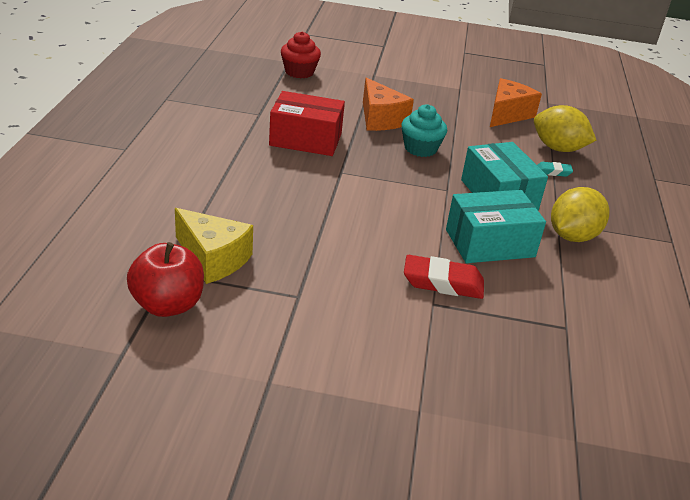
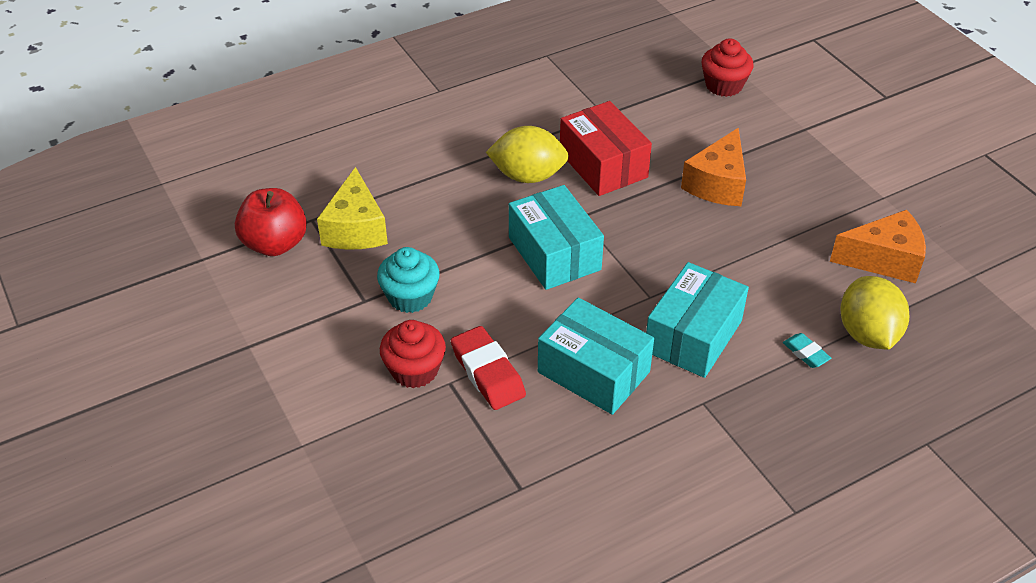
camera: 55 degrees right, 10 degrees up
turquoise cupcake [401,104,447,157] -> turquoise cupcake moved to [377,247,440,313]
yellow lemon [551,187,609,242] -> yellow lemon moved to [486,126,569,183]
none -> red cupcake [380,320,446,388]
none -> turquoise box [509,185,604,290]

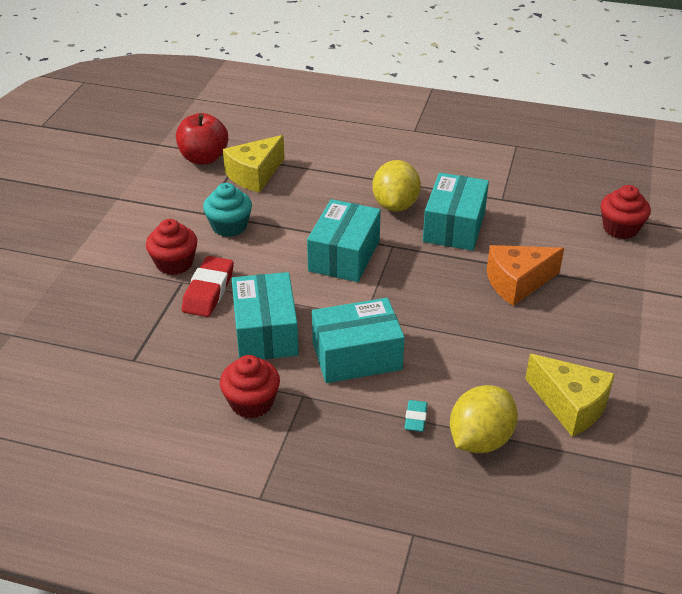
camera: 45 degrees right, 5 degrees down
yellow lemon [486,126,569,183] -> yellow lemon turned 45 degrees clockwise [372,160,421,212]
red box [560,101,652,196] -> turquoise box [423,173,489,251]
orange cheese [830,210,926,283] -> yellow cheese [525,354,615,436]
none -> red cupcake [220,355,280,419]

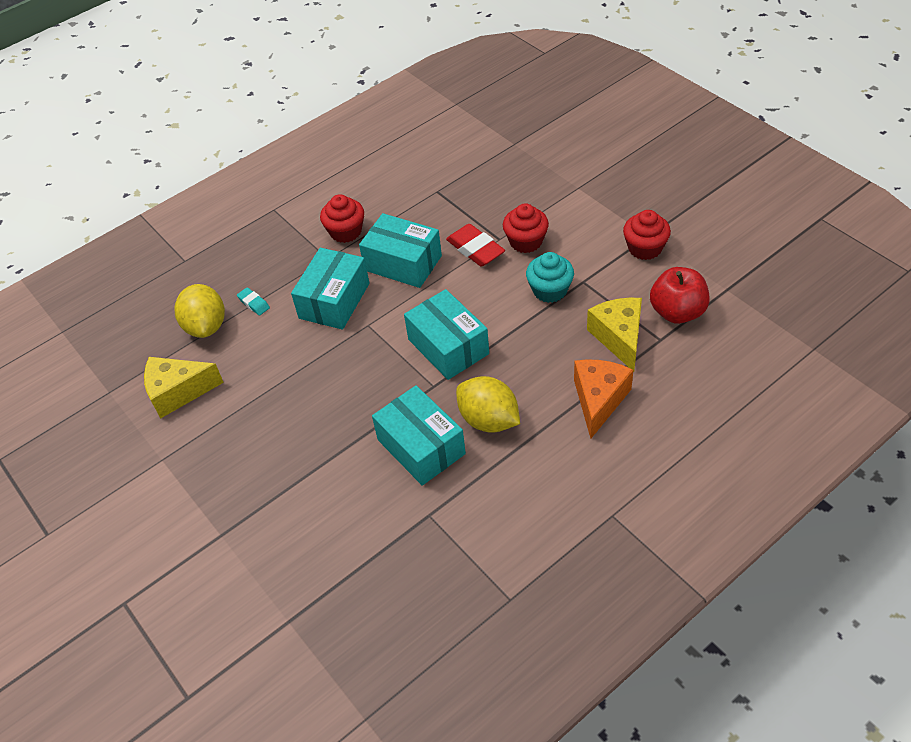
camera: 130 degrees right, 10 degrees up
orange cheese [487,245,564,306] -> orange cheese moved to [574,359,633,438]
red cupcake [601,185,651,239] -> red cupcake moved to [623,210,671,260]

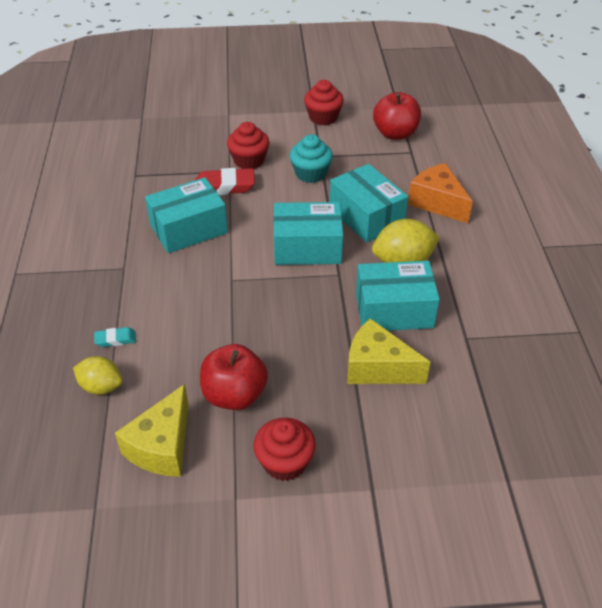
camera: 60 degrees left, 5 degrees down
yellow lemon [175,284,225,338] -> yellow lemon [73,356,122,395], size x0.66
turquoise box [291,248,370,330] -> turquoise box moved to [330,164,408,242]
red cupcake [320,194,364,243] -> red cupcake moved to [254,418,316,481]
yellow cheese [587,298,642,372] -> yellow cheese moved to [347,318,430,384]
none -> red apple [200,344,268,410]

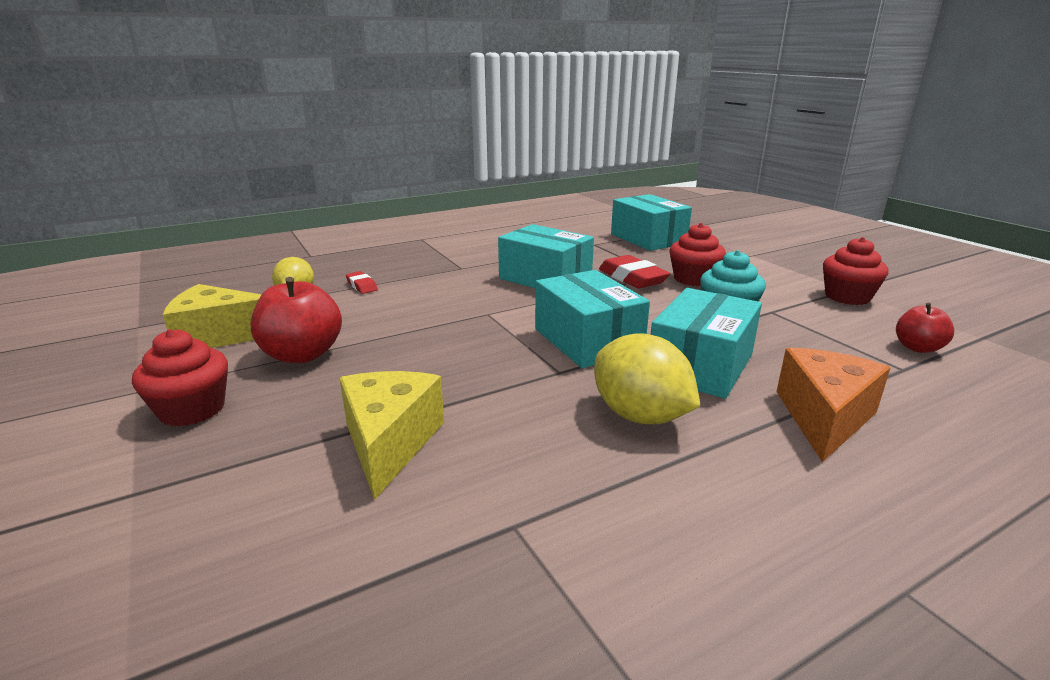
camera: 65 degrees right, 20 degrees down
turquoise eraser [94,327,136,347] -> red eraser [346,271,378,294]
turquoise box [356,261,440,331] -> turquoise box moved to [611,194,692,251]
red apple [373,92,421,140] -> red apple [896,303,954,353], size x0.59

